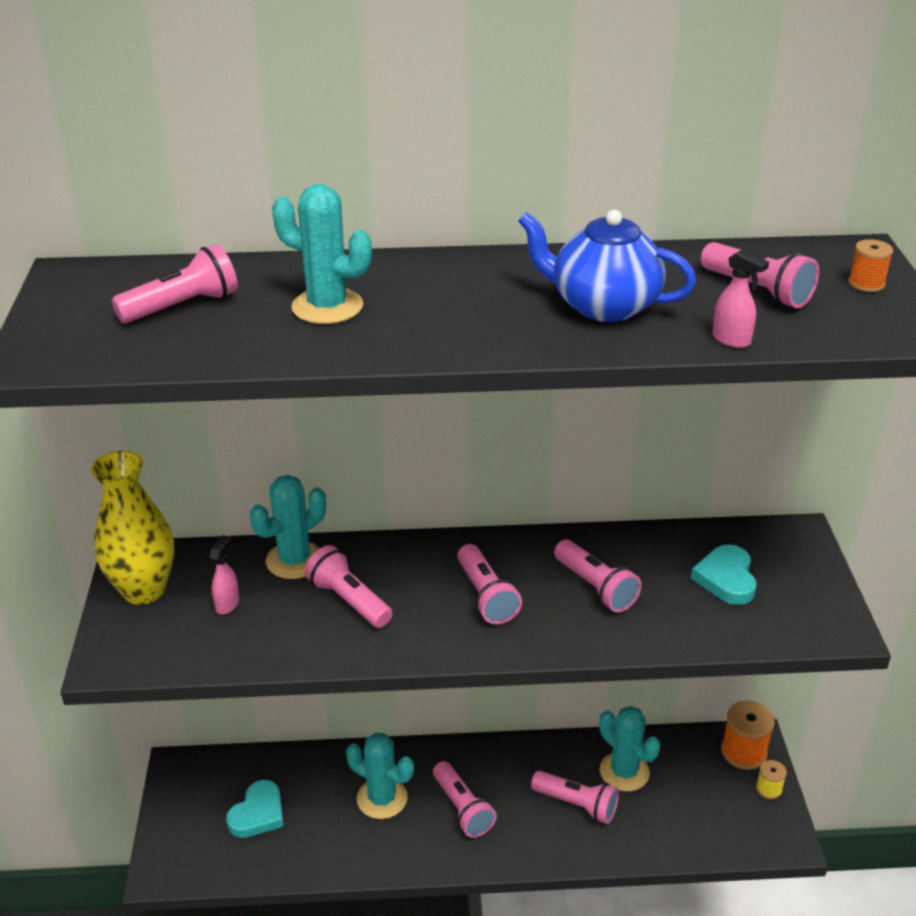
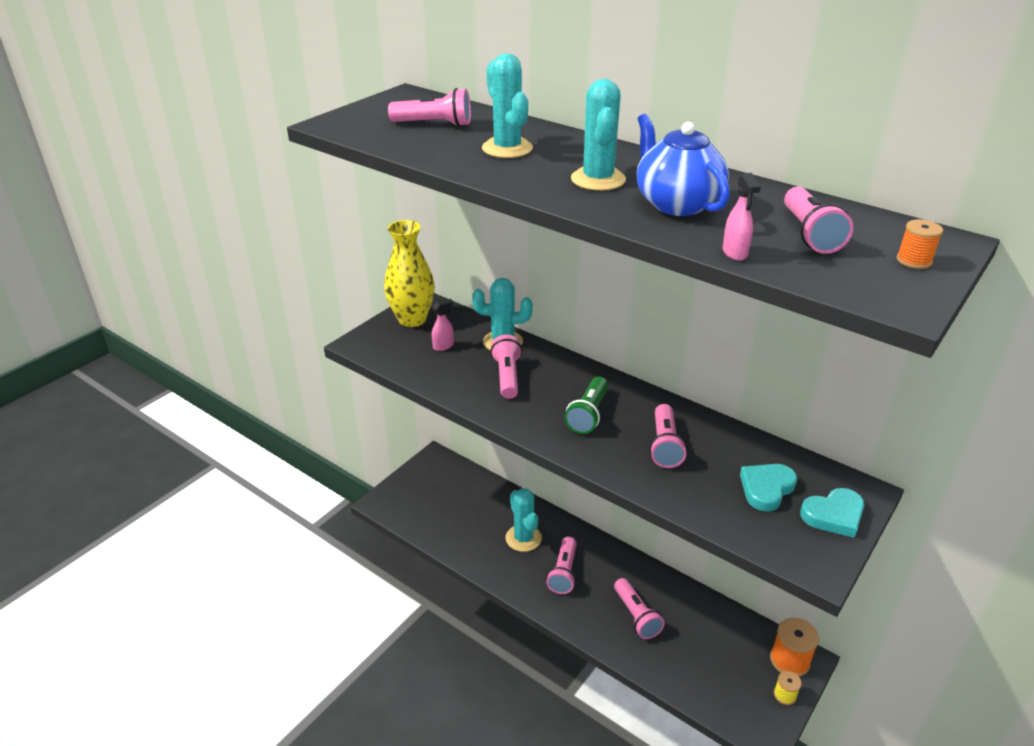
camera: 40 degrees right, 0 degrees up
turquoise heart [226,780,284,838] -> turquoise heart moved to [800,488,864,538]
pink flashlight [457,544,522,624] -> green flashlight [564,377,608,434]
turquoise cactus [599,706,660,792] -> turquoise cactus moved to [571,79,626,191]

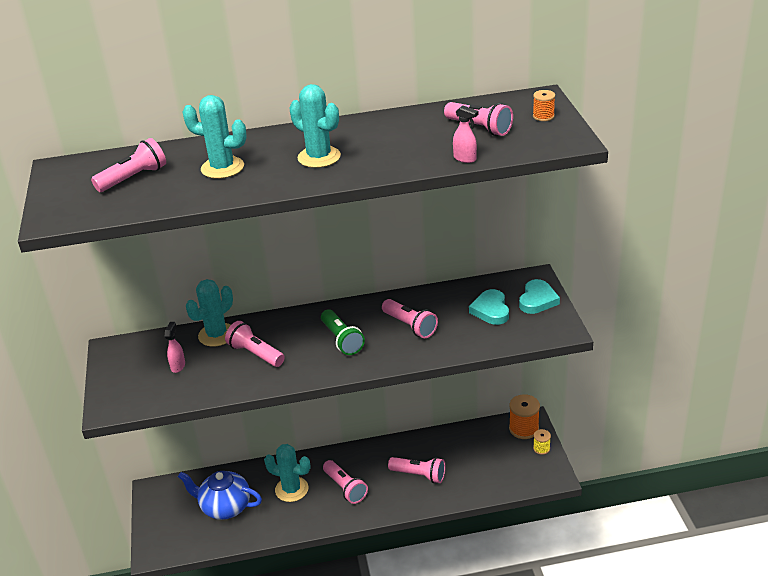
camera: 45 degrees left, 0 degrees up
yellow vase [384,220,435,327] -> none
blue teapot [637,114,730,216] -> blue teapot moved to [178,471,262,520]

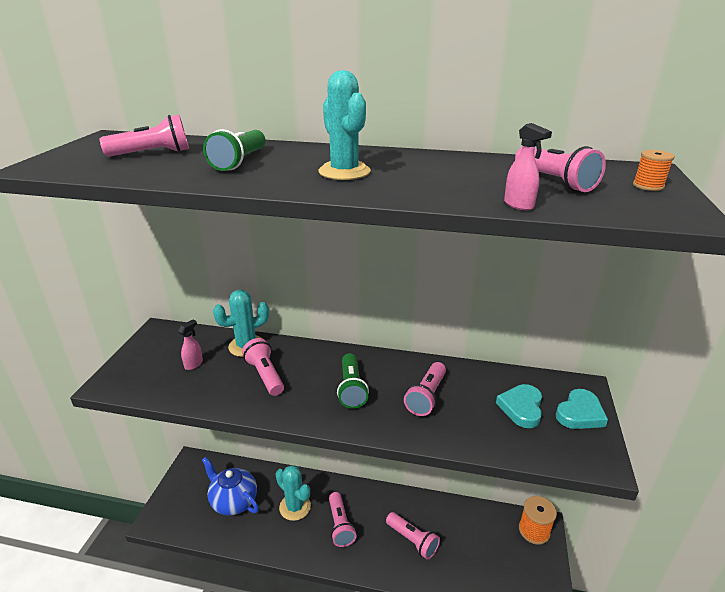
camera: 20 degrees right, 5 degrees down
turquoise cactus [183,95,247,179] -> green flashlight [203,129,266,171]
pink flashlight [382,299,438,338] -> pink flashlight turned 45 degrees clockwise [404,362,446,416]
yellow spool [533,429,551,455] -> none

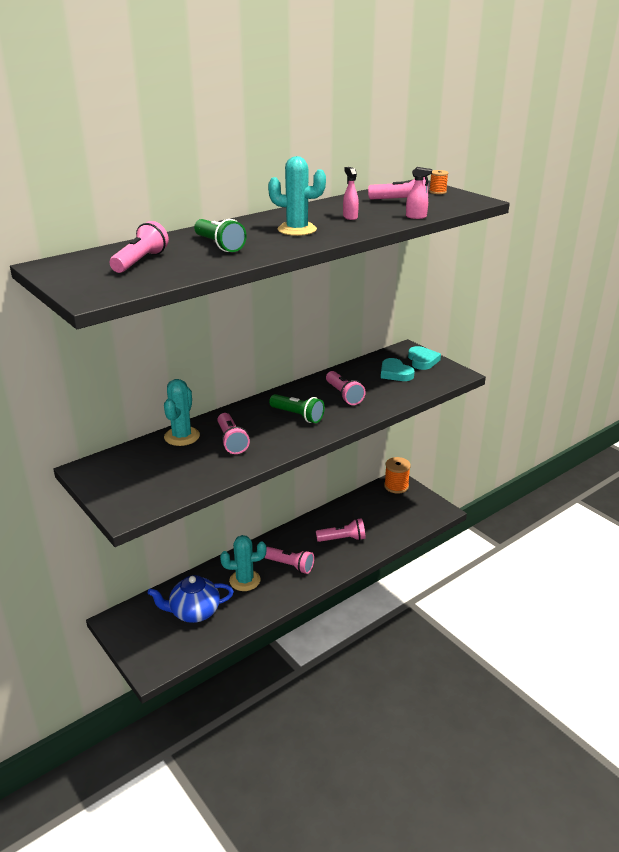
camera: 50 degrees left, 0 degrees up
pink spray bottle [178,320,203,370] -> pink spray bottle moved to [343,167,359,220]
pink flashlight [242,338,284,396] -> pink flashlight turned 120 degrees counterclockwise [218,413,250,454]

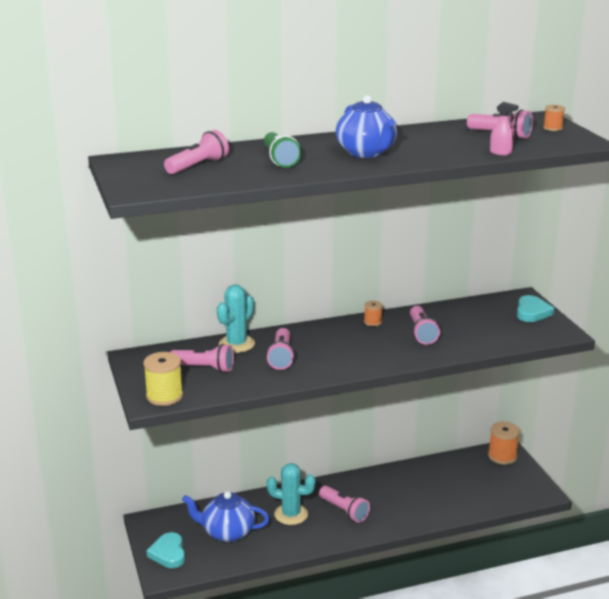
camera: 20 degrees right, 5 degrees down
turquoise cactus [268,156,326,236] -> blue teapot [336,95,397,158]
green flashlight [269,394,325,423] -> none
pink flashlight [316,518,366,542] -> pink flashlight moved to [170,344,234,373]
pink spray bottle [343,167,359,220] -> none
turquoise heart [381,358,415,381] -> turquoise heart moved to [147,532,185,568]
none -> yellow spool [143,352,183,406]
none -> orange spool [364,301,383,326]

